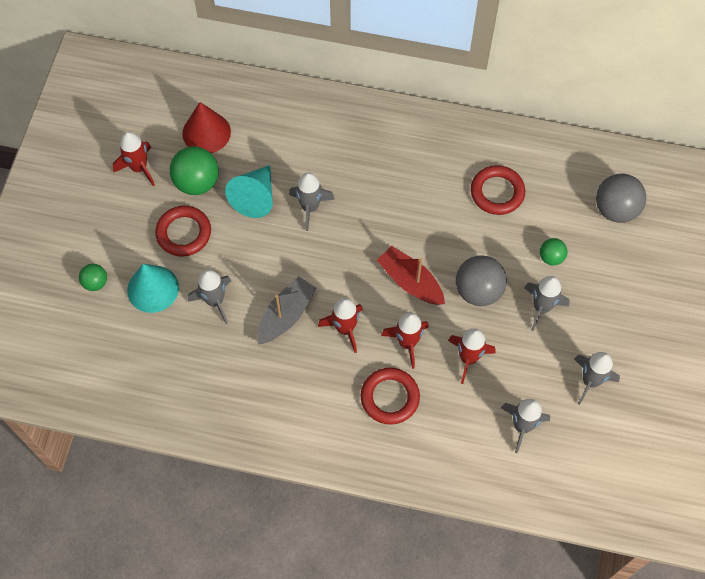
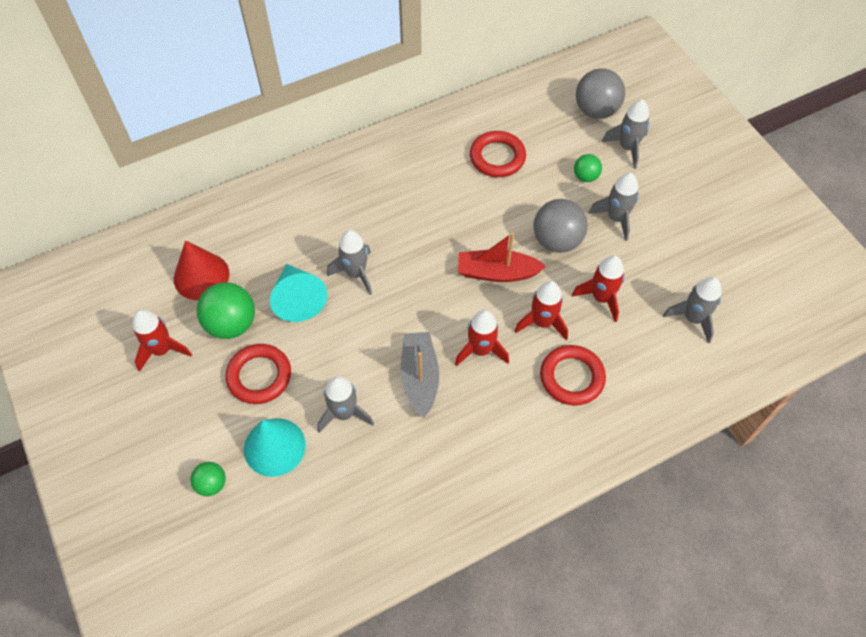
camera: 40 degrees left, 5 degrees down
grey rocket [574,352,620,405] -> grey rocket moved to [602,99,650,169]

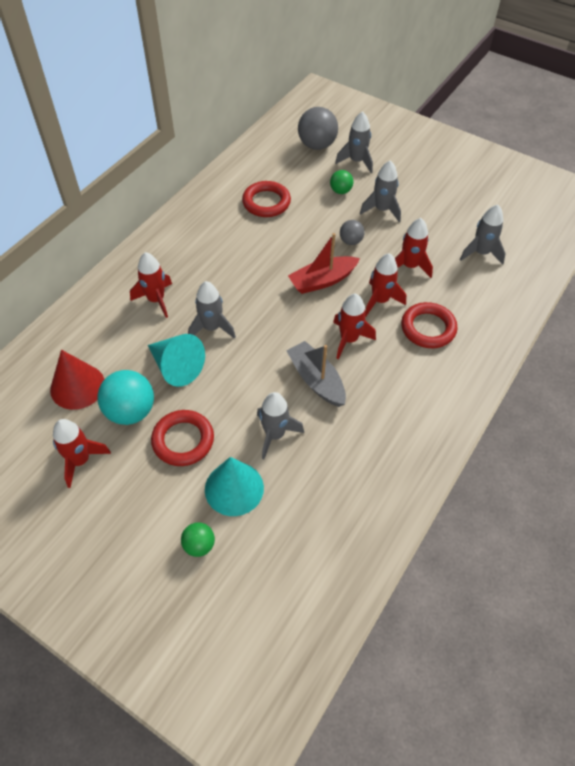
camera: 30 degrees left, 5 degrees down
green ball [197,282,255,339] -> turquoise ball [97,370,154,425]
grey ball [534,199,588,253] -> grey ball [340,220,365,245], size x0.55
none -> red rocket [130,252,172,318]

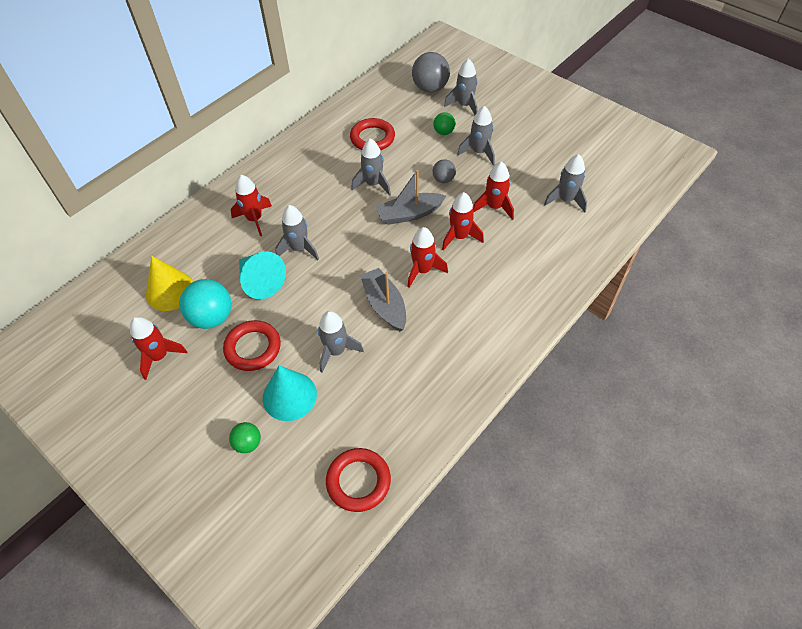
camera: 10 degrees right, 0 degrees up
red cone [50,350,104,410] -> yellow cone [146,256,194,311]
red boat [288,233,360,294] -> grey boat [376,170,446,225]
red ring [401,302,457,348] -> red ring moved to [326,448,391,512]
none -> grey rocket [351,138,391,196]

